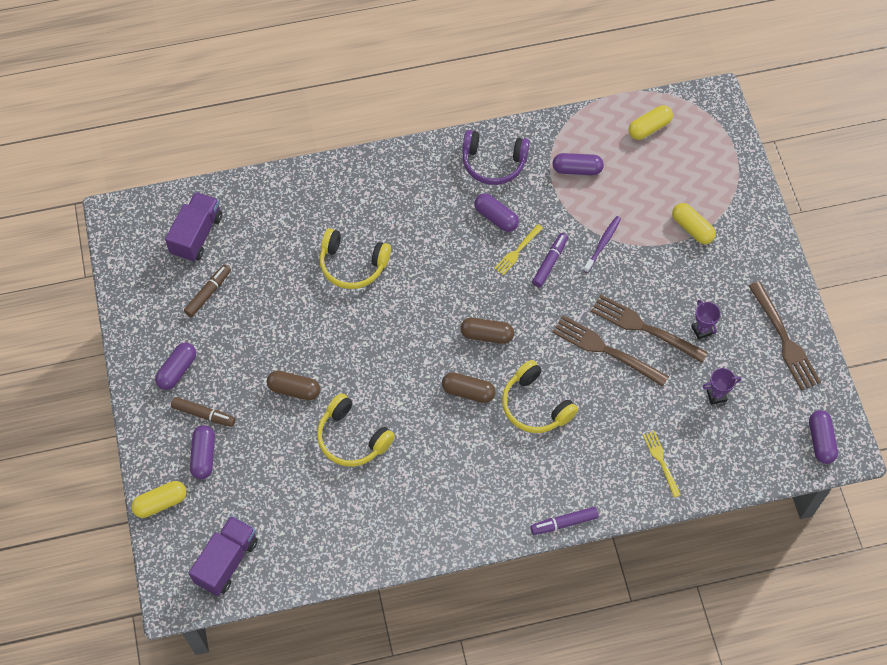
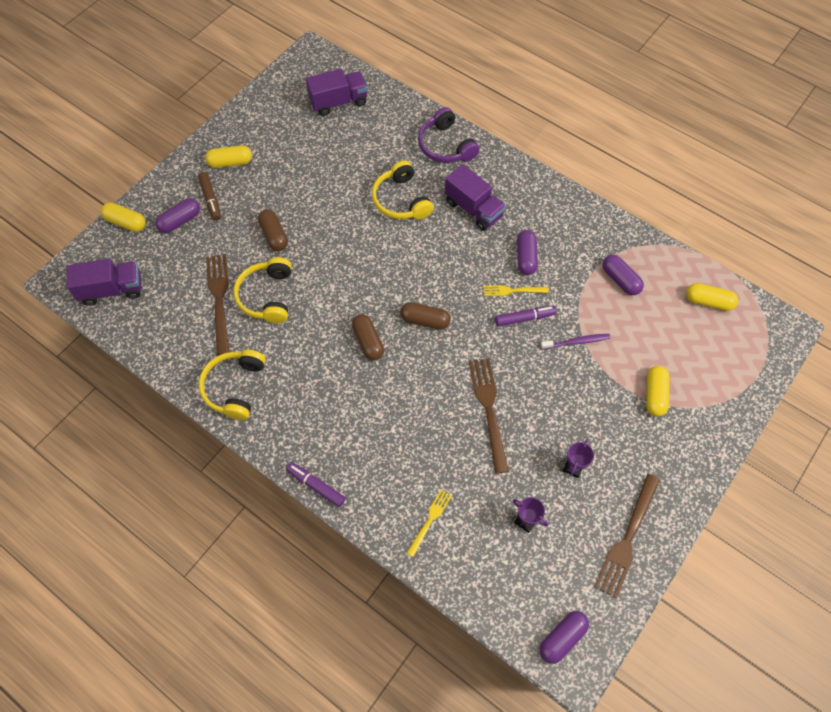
camera: 50 degrees right, 0 degrees up
purple capsule [155,342,196,390] -> yellow capsule [205,145,252,168]
brown marker [184,265,231,317] -> none
brown capsule [461,318,514,344] -> brown capsule turned 45 degrees counterclockwise [400,302,451,329]
purple headphones [463,130,530,185] -> purple headphones moved to [418,107,480,163]
yellow headphones [502,360,578,433] -> yellow headphones moved to [199,350,266,420]
brown fork [591,295,708,363] -> brown fork moved to [206,254,230,355]
none -> purple truck [445,164,506,231]

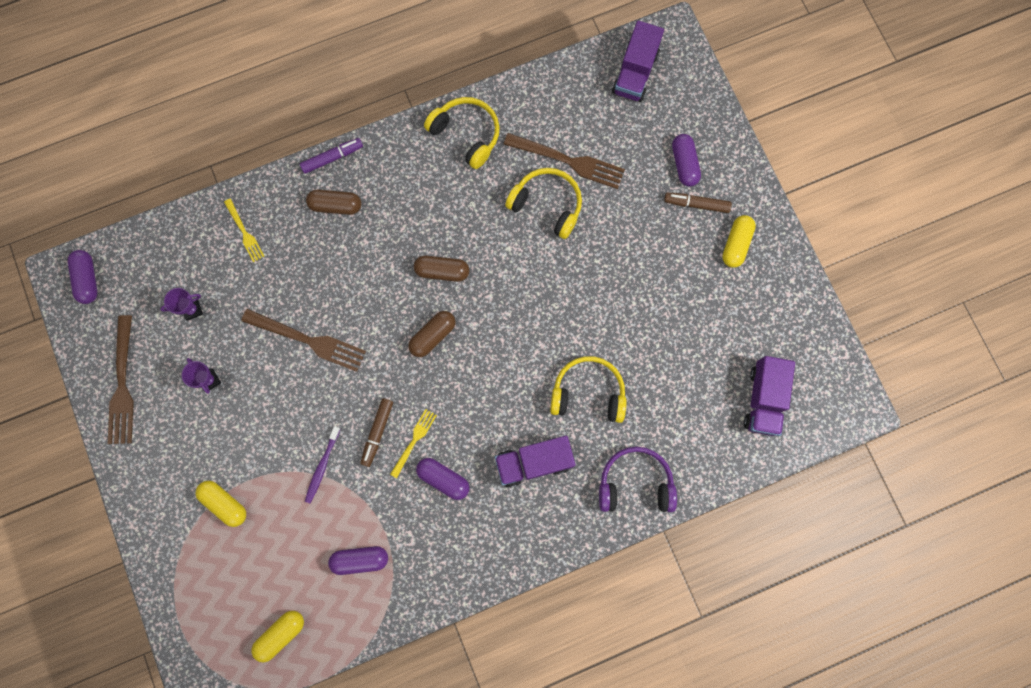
camera: 120 degrees right, 15 degrees up
yellow capsule [101,202,146,232] -> none
brown capsule [258,210,288,251] -> brown capsule moved to [306,190,361,215]
purple marker [495,306,556,326] -> brown marker [360,398,393,467]
brown fork [594,474,660,598] -> brown fork turned 150 degrees counterclockwise [108,315,134,444]

